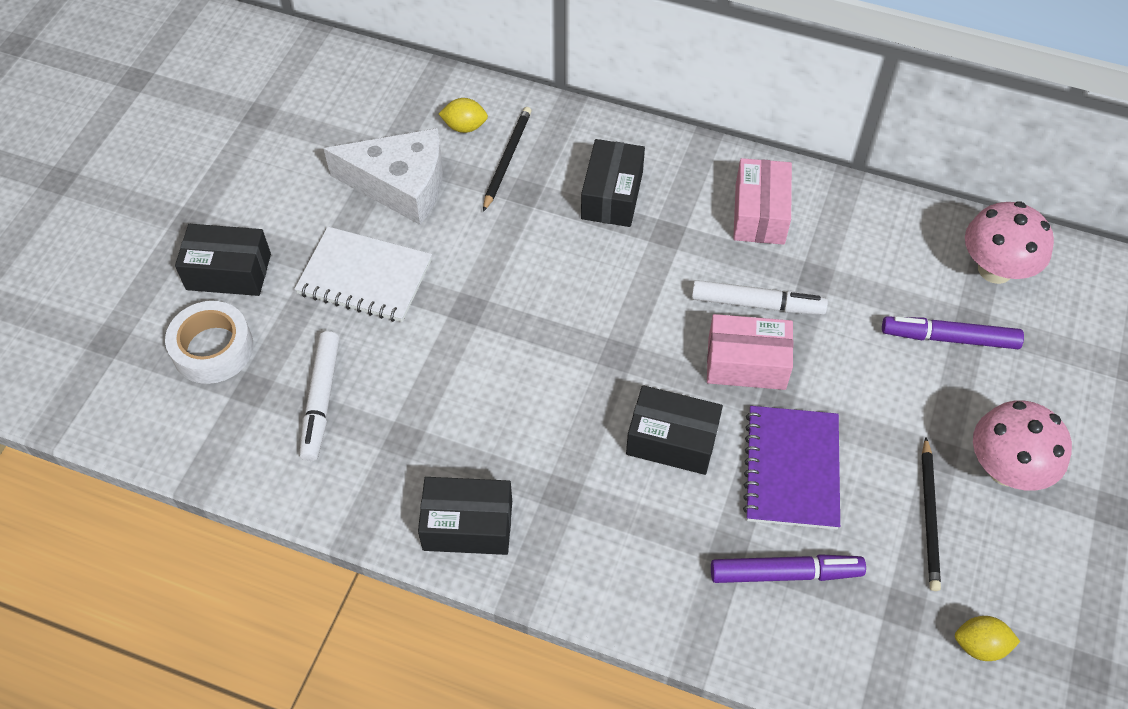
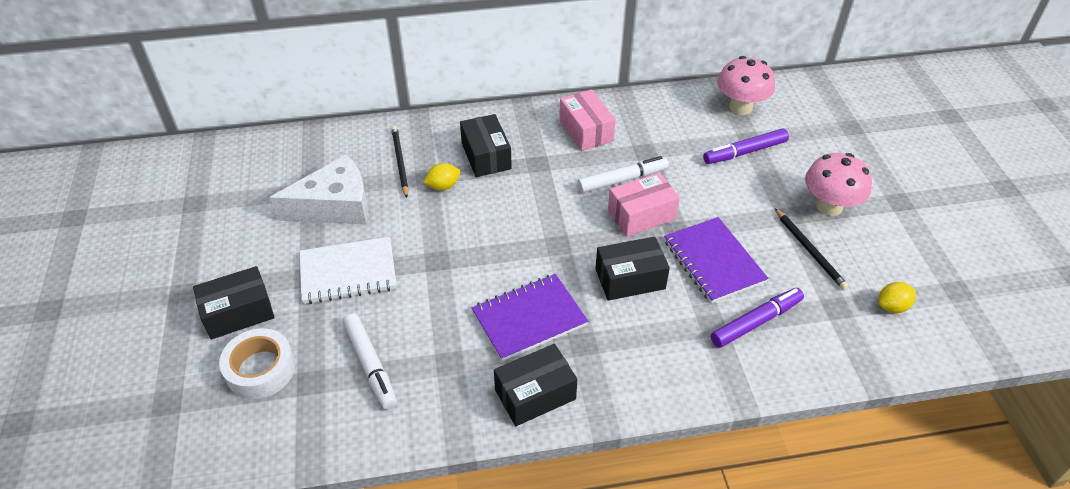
camera: 30 degrees left, 10 degrees down
yellow lemon [439,98,488,133] -> yellow lemon moved to [423,163,460,190]
none -> purple notebook [471,274,588,361]

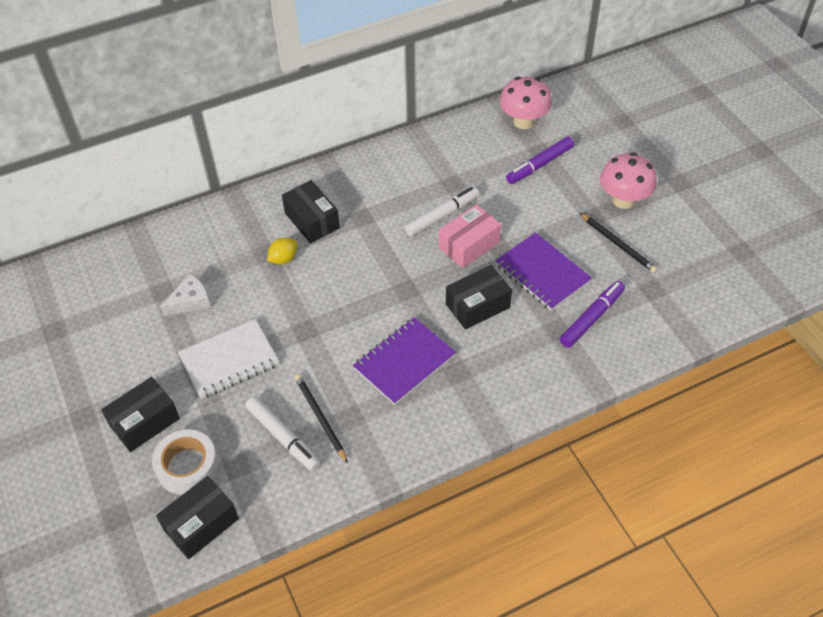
camera: 15 degrees left, 5 degrees up
white cheese [269,154,368,225] -> white cheese [160,274,211,316], size x0.55
black pencil [391,126,409,198] -> black pencil moved to [295,374,348,463]
black box [494,344,578,426] -> black box moved to [156,476,239,559]
pink box [559,89,616,151] -> none
yellow lemon [878,282,916,313] -> none

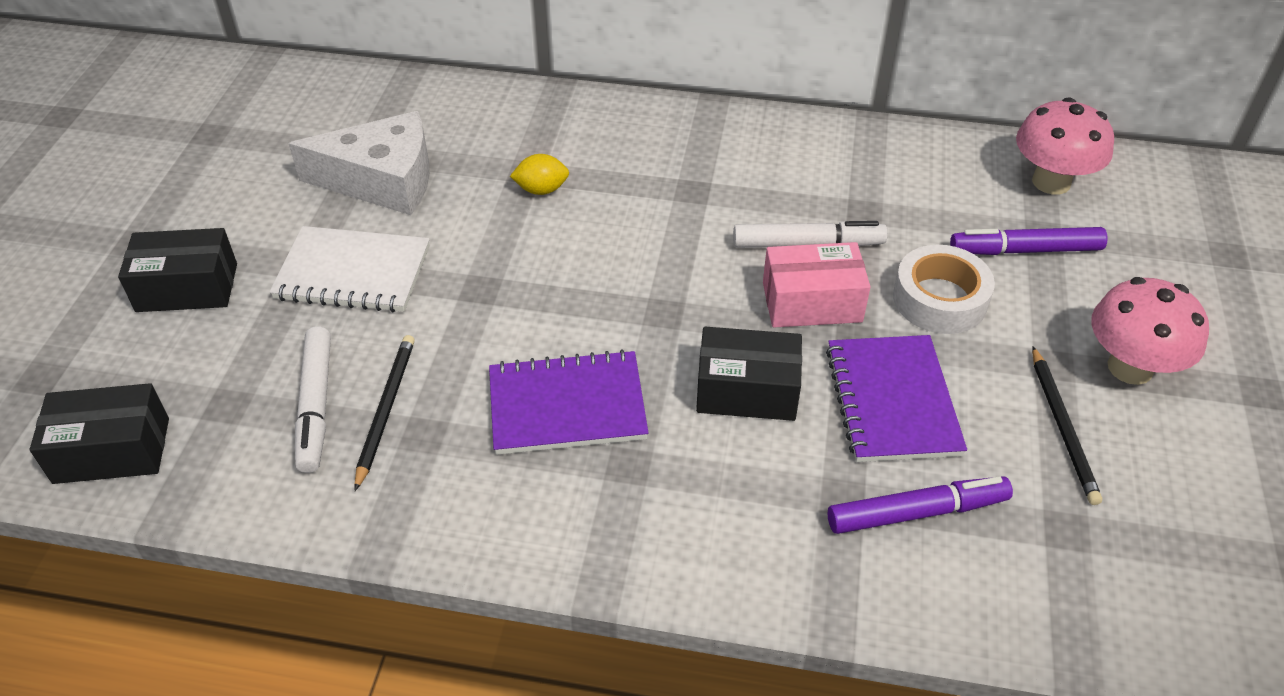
camera: 35 degrees right, 5 degrees down
white tape [152,429,218,495] -> white tape moved to [893,245,995,334]
white cheese [160,274,211,316] -> white cheese [289,111,430,215], size x1.81
black box [282,180,340,243] -> none

